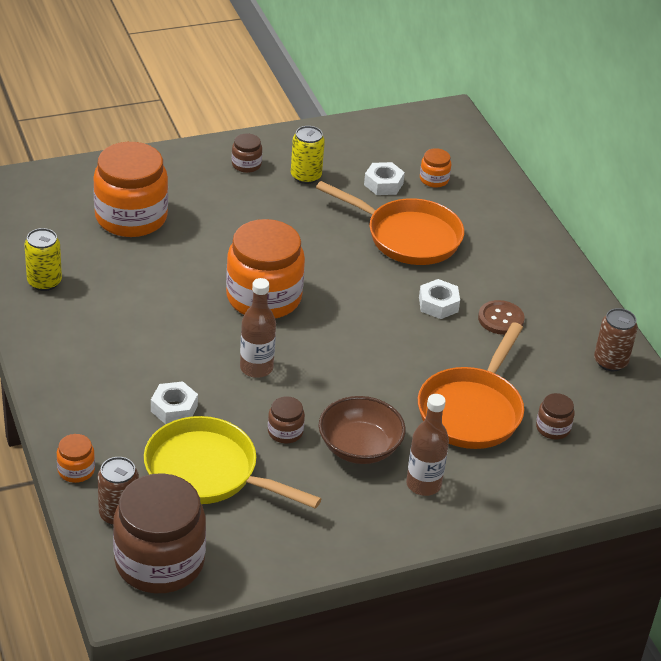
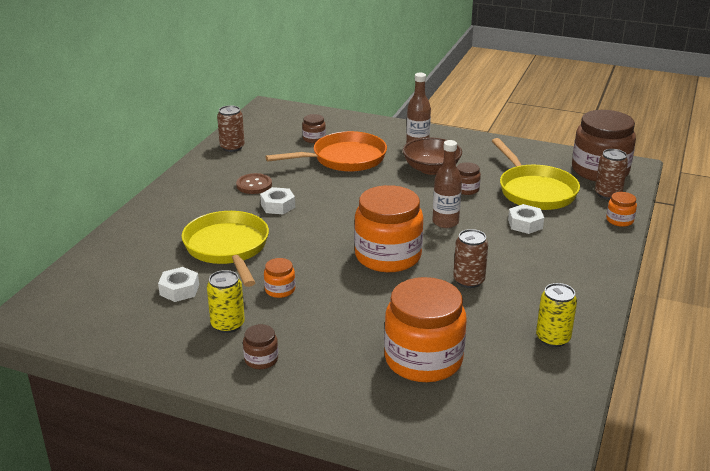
camera: 135 degrees left, 10 degrees down
orange pan [316,181,464,265] -> yellow pan [181,211,269,287]
orange jar [420,148,451,188] -> orange jar moved to [264,258,295,298]
none -> brown can [453,229,488,288]

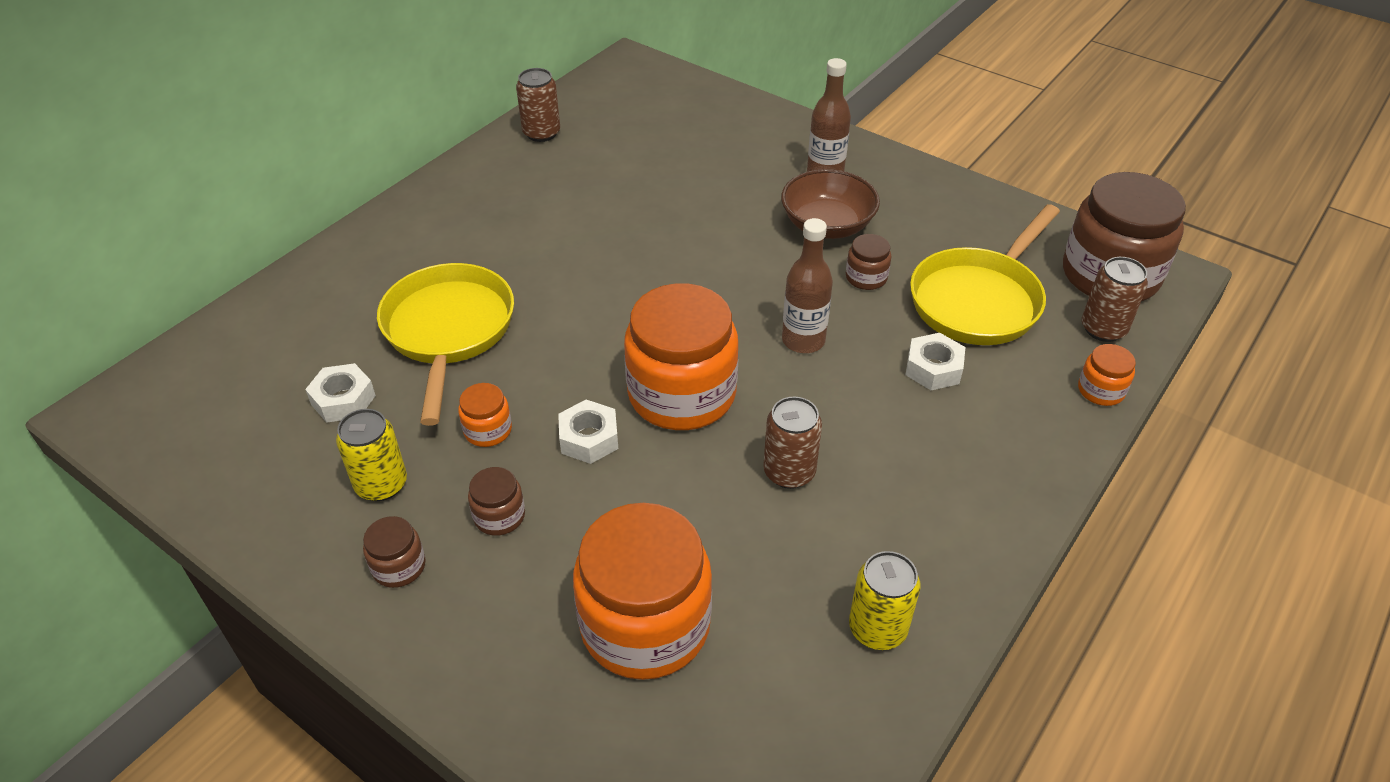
camera: 15 degrees right, 15 degrees up
brown button [236,173,272,194] -> none
white nut [260,187,295,214] -> white nut moved to [558,400,618,464]
orange pan [265,131,387,172] -> none
brown jar [302,114,326,143] -> brown jar moved to [468,467,525,536]
yellow pan [492,138,580,210] -> yellow pan turned 45 degrees clockwise [910,204,1060,345]

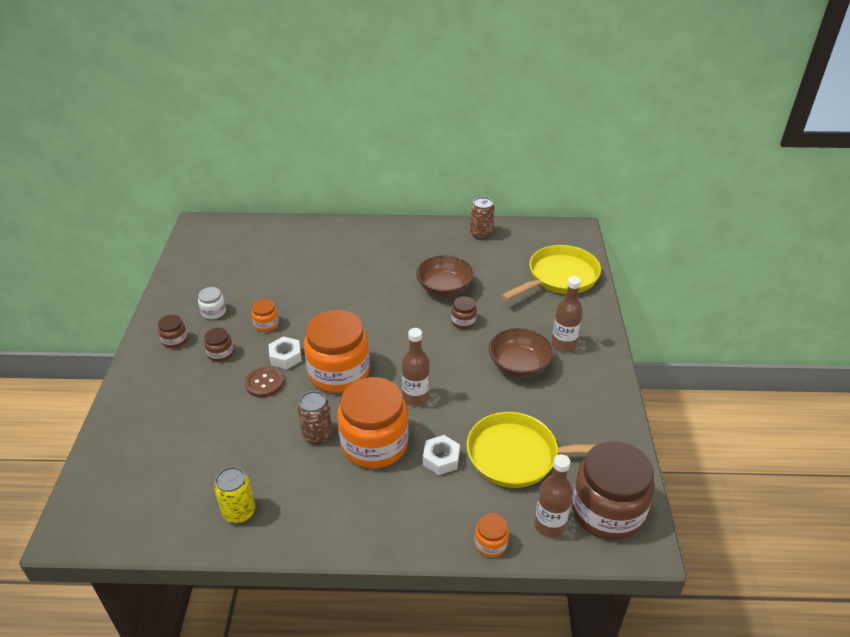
camera: 55 degrees right, 5 degrees down
white nut [305,363,376,423] -> none
yellow can [336,409,407,501] -> white jar [198,287,226,319]
yellow pan [377,263,514,426] -> yellow pan moved to [501,245,601,301]
orange jar [573,503,712,680] -> orange jar moved to [337,377,409,468]
brown jar [846,234,892,290] -> brown jar moved to [451,296,477,329]
brown can [1082,257,1148,342] -> brown bottle [534,454,573,538]
none -> brown button [245,367,284,397]
none -> brown bowl [416,255,474,297]

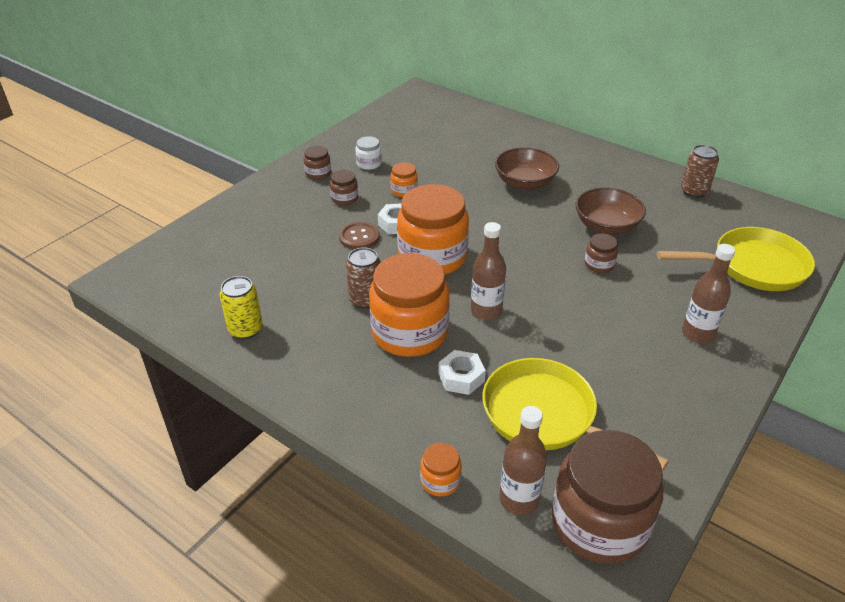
camera: 35 degrees right, 0 degrees up
brown bowl [489,328,554,377] -> brown bowl moved to [495,147,559,190]

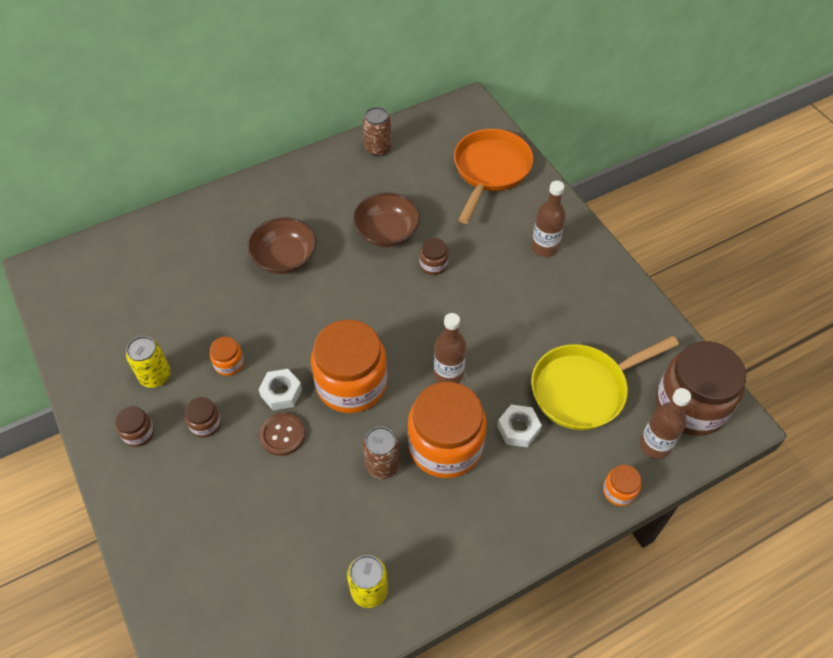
camera: 65 degrees left, 15 degrees up
white jar [355,136,382,170] -> yellow can [126,336,171,388]
yellow pan [657,227,815,291] -> orange pan [454,129,533,224]

